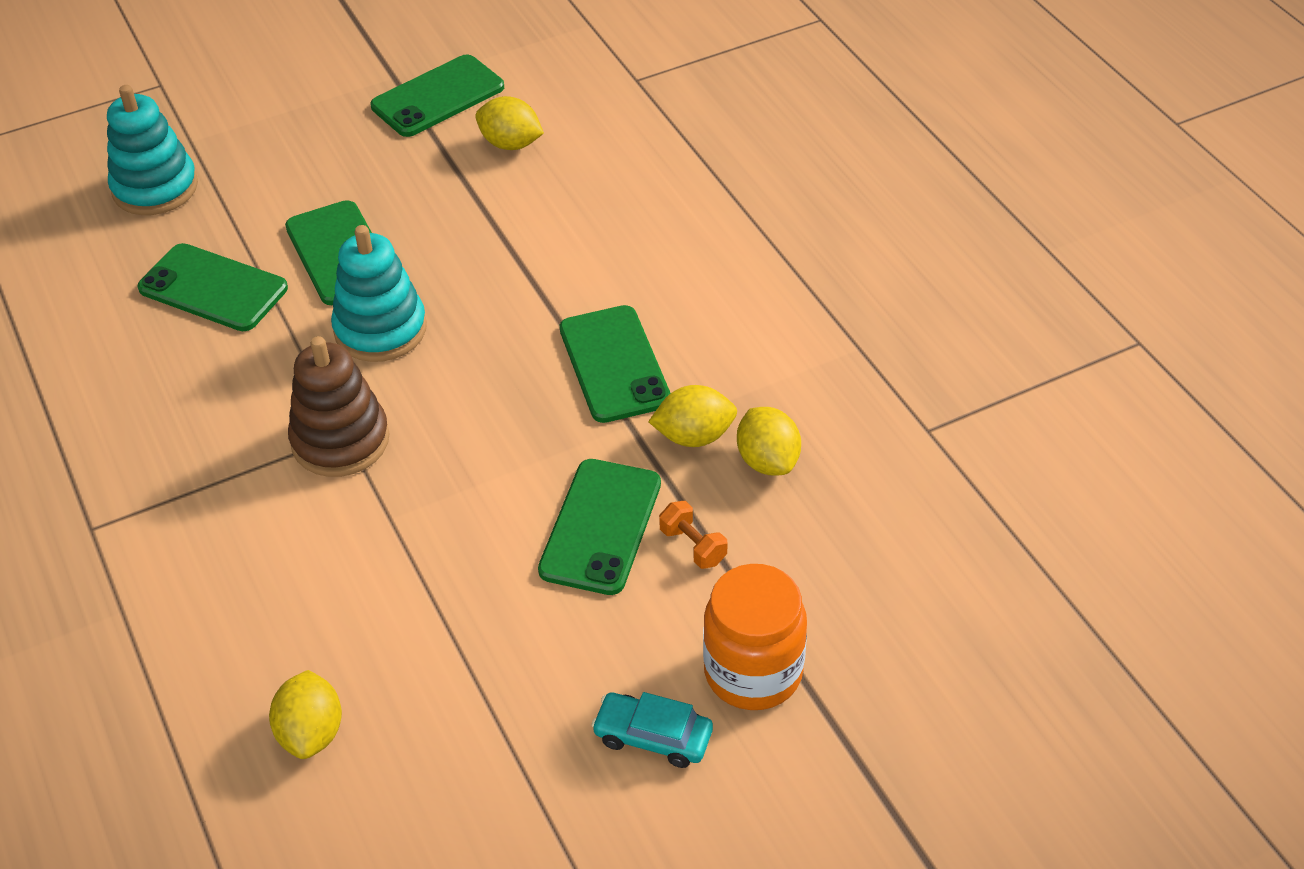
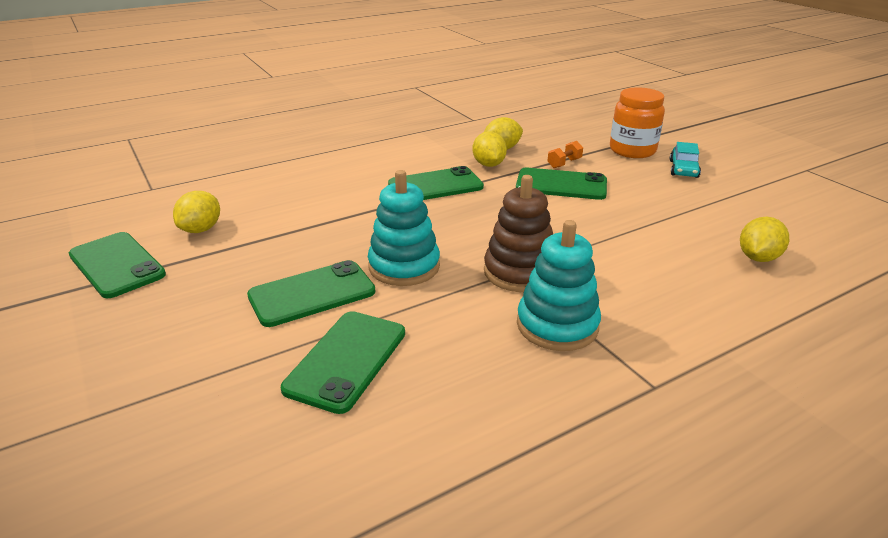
camera: 95 degrees left, 15 degrees down
turquoise stacking toy [107,85,198,215] -> turquoise stacking toy moved to [517,220,601,351]
yellow lemon [269,670,342,759] -> yellow lemon turned 45 degrees counterclockwise [740,217,789,262]

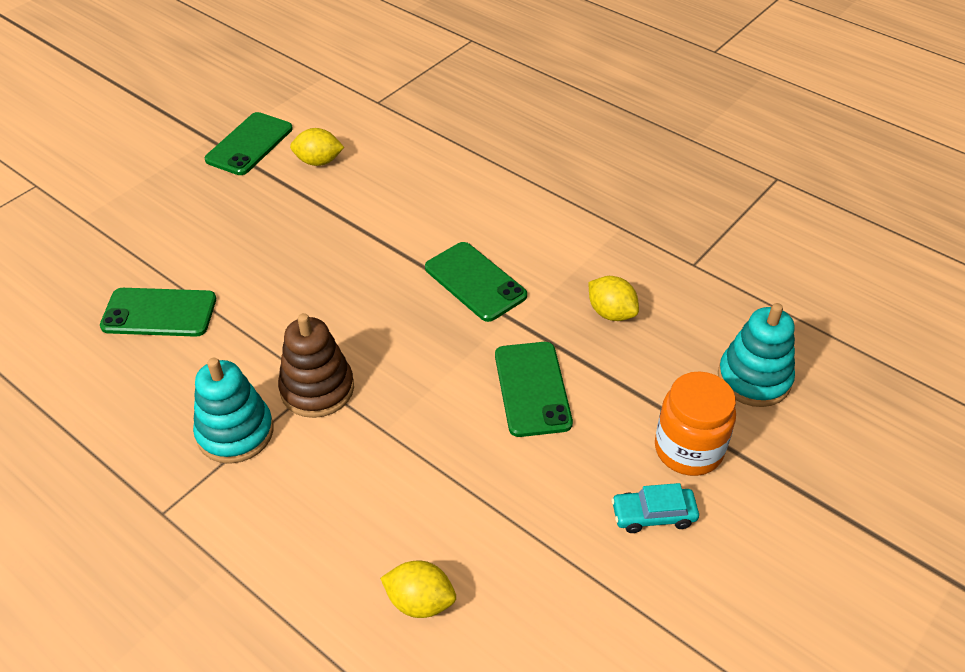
camera: 70 degrees right, 15 degrees up
green phone [247,260,375,327] -> none
turquoise stacking toy [368,170,440,286] -> turquoise stacking toy moved to [718,303,795,407]
yellow lemon [472,132,507,167] -> none
orange dumbbell [548,141,583,168] -> none

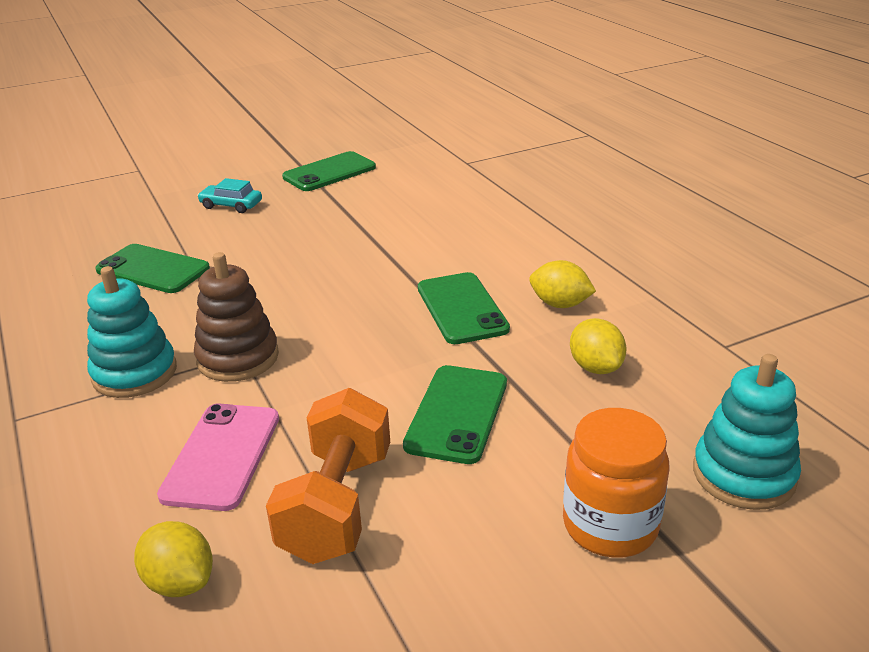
camera: 25 degrees right, 15 degrees down
yellow lemon [290,128,344,166] -> yellow lemon moved to [529,260,596,308]
turquoise car [611,483,699,533] -> turquoise car moved to [197,178,262,213]
none -> pink phone [157,403,279,511]
none -> orange dumbbell [266,388,390,564]

